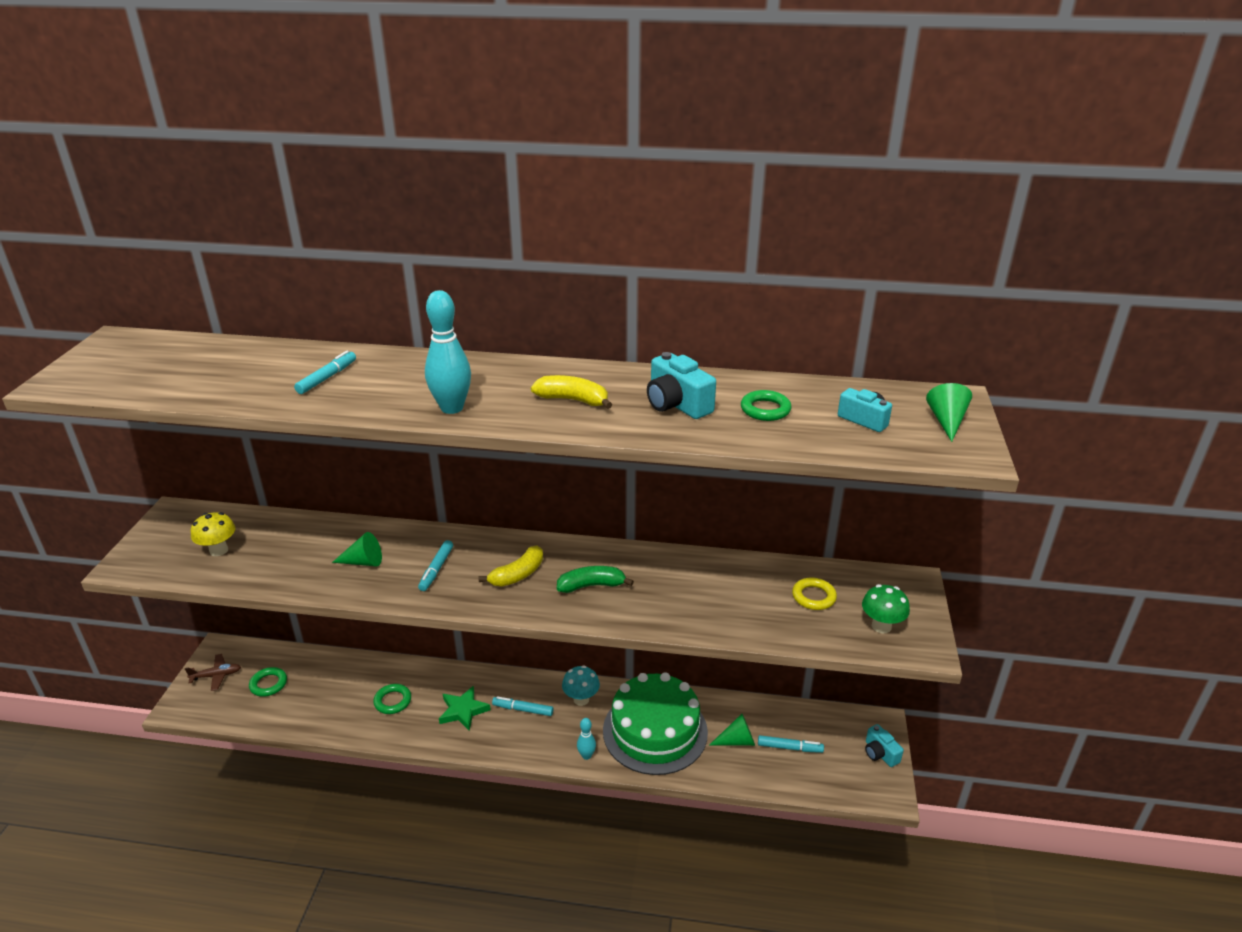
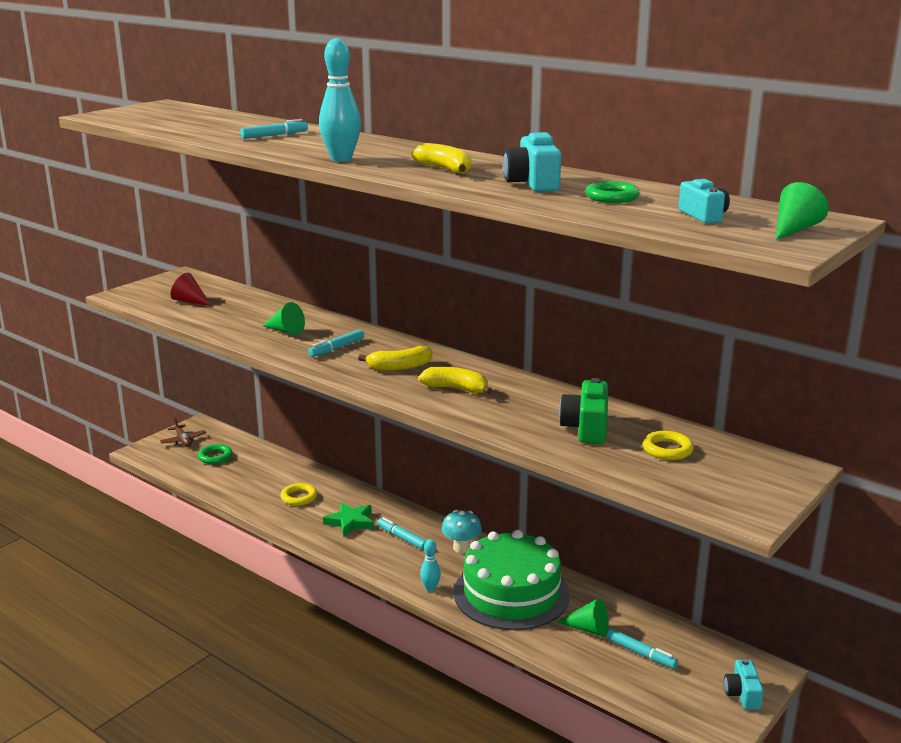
camera: 30 degrees right, 10 degrees down
brown plane [185,654,241,691] -> brown plane turned 45 degrees clockwise [160,417,206,447]
yellow mushroom [191,512,236,556] -> red cone [171,273,212,306]
green ring [373,684,411,714] -> yellow ring [280,483,317,506]
green banana [557,566,634,593] -> yellow banana [418,367,492,394]
green mushroom [862,584,910,633] -> none
none -> green camera [559,378,608,444]

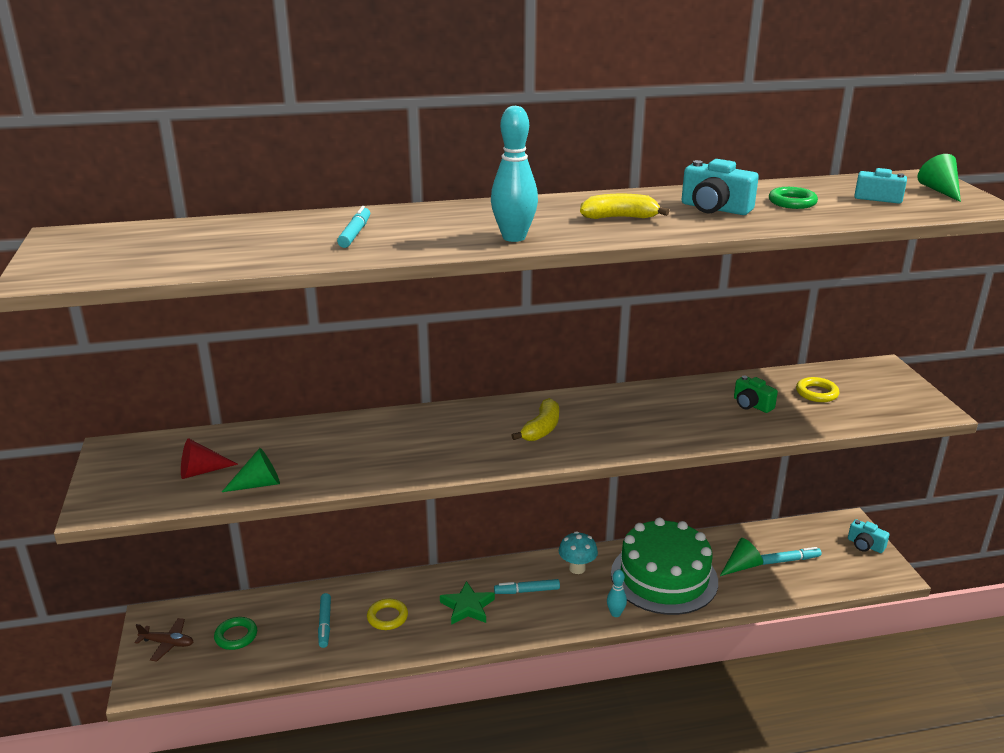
camera: 50 degrees left, 5 degrees up
green cone [263,302,305,335] -> green cone moved to [222,448,280,492]
turquoise marker [308,330,364,357] -> turquoise marker moved to [318,593,331,648]
yellow banana [418,367,492,394] -> none
green camera [559,378,608,444] -> green camera [734,376,778,413], size x0.67

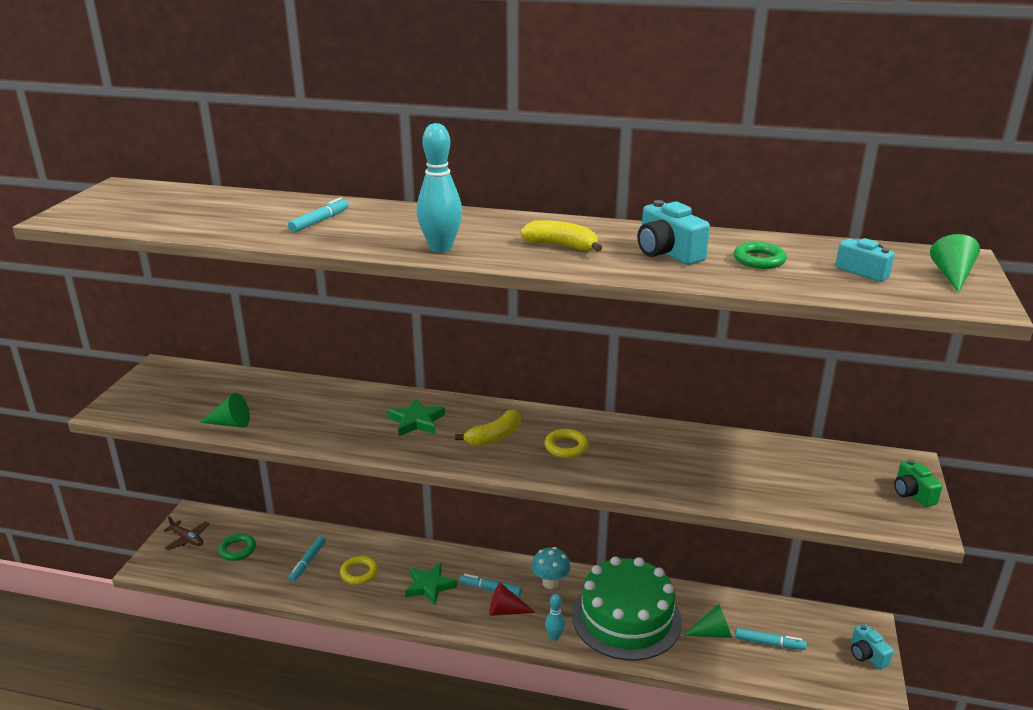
camera: 25 degrees right, 0 degrees up
red cone [181,438,238,479] -> red cone moved to [489,582,536,616]
green camera [734,376,778,413] -> green camera moved to [894,459,943,507]
yellow ring [796,377,839,402] -> yellow ring moved to [545,429,589,458]
none -> green star [387,398,445,436]

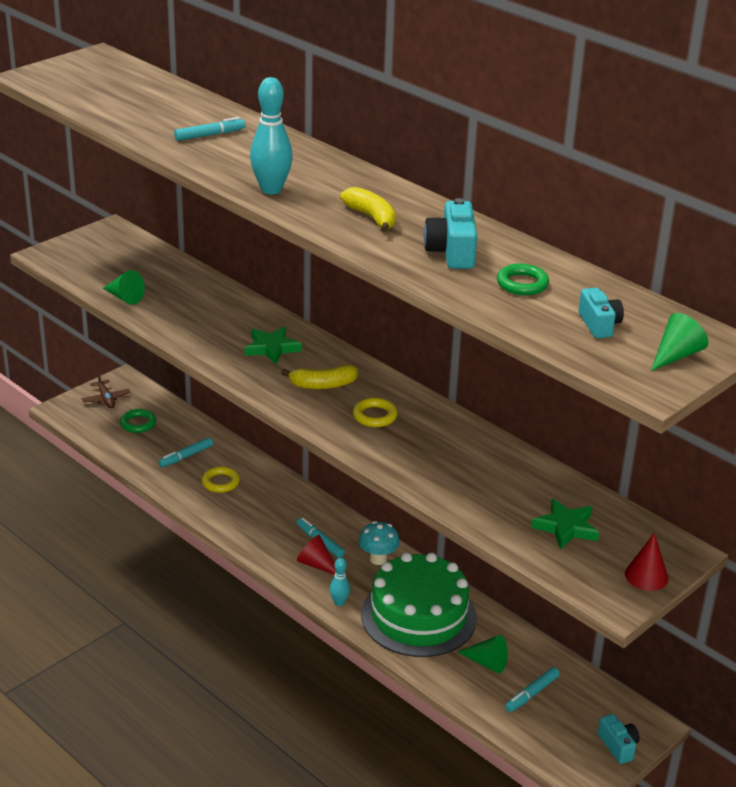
camera: 30 degrees right, 5 degrees up
green star [405,563,457,605] -> green star moved to [531,498,599,549]
turquoise marker [735,628,807,650] -> turquoise marker turned 90 degrees clockwise [505,667,560,712]
turquoise camera [851,624,894,669] -> turquoise camera turned 150 degrees clockwise [598,714,640,764]
green camera [894,459,943,507] -> red cone [625,533,669,591]

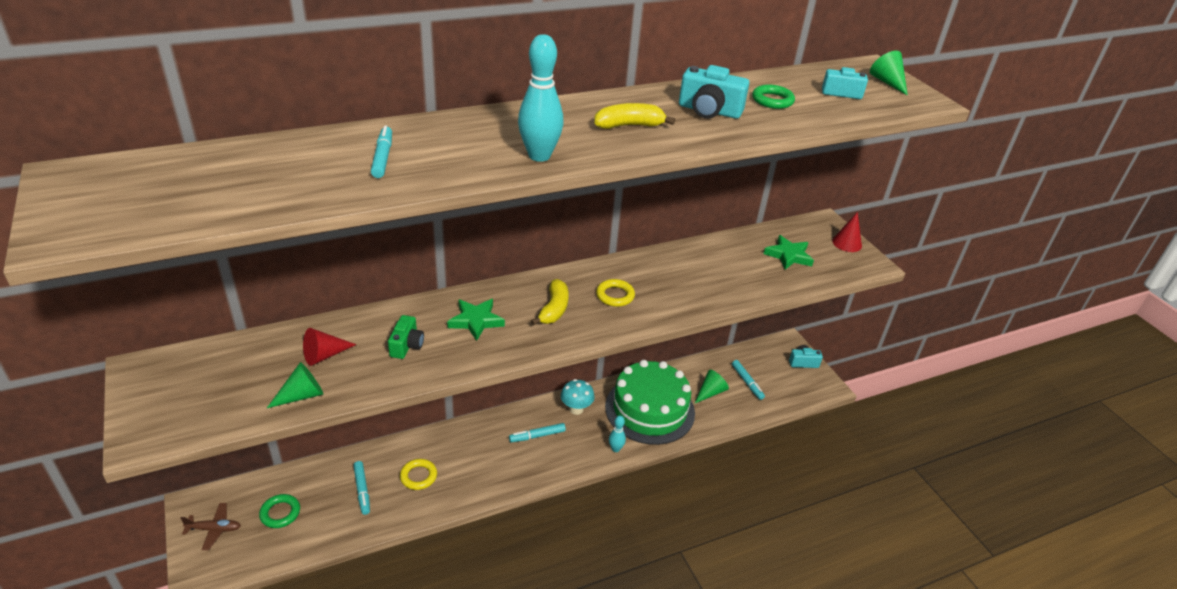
camera: 70 degrees left, 5 degrees up
red cone [297,535,336,575] -> red cone moved to [303,328,356,366]
none -> green camera [388,315,424,359]

